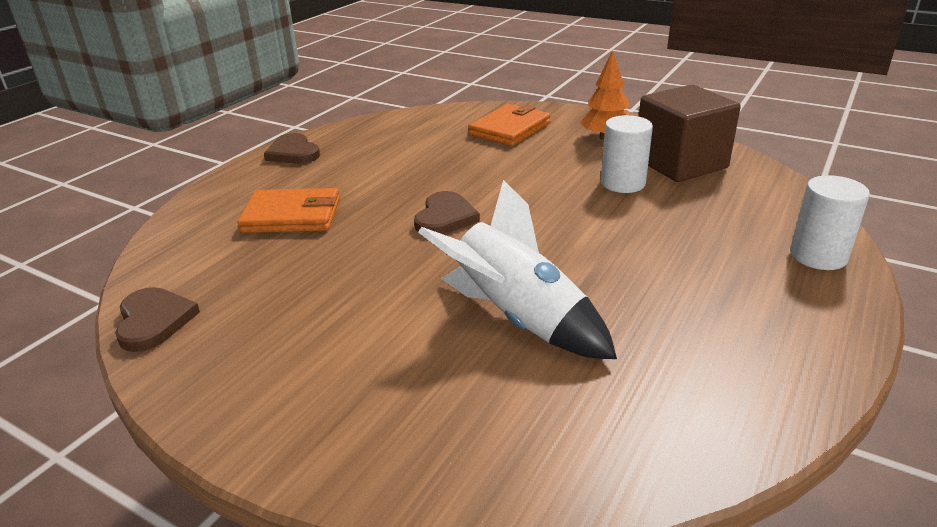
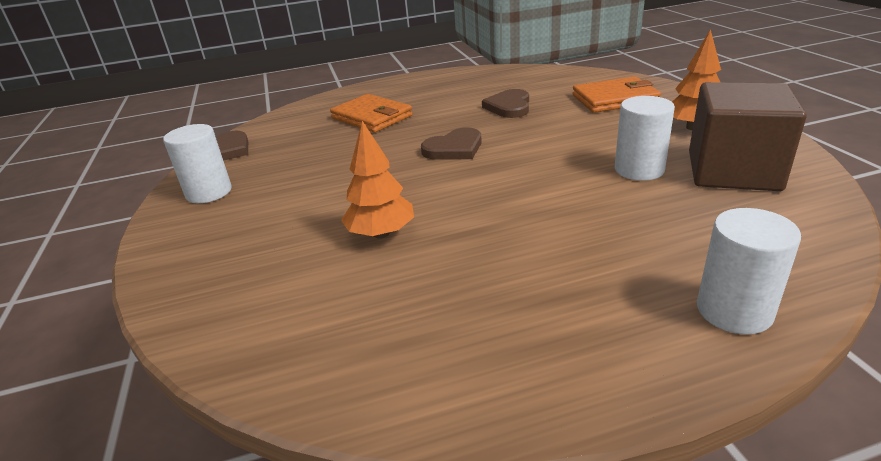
camera: 45 degrees right, 0 degrees up
brown heart [264,133,320,164] -> brown heart moved to [482,89,529,118]
white rocket [418,180,617,359] -> orange tree [341,121,414,239]
none -> white cylinder [163,124,232,203]

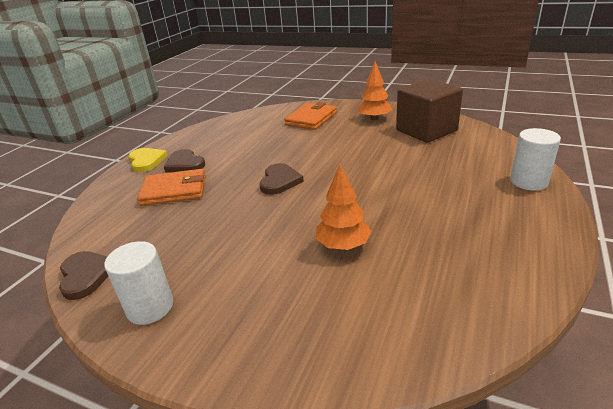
camera: 50 degrees left, 0 degrees up
brown heart [482,89,529,118] -> brown heart moved to [164,149,205,172]
white cylinder [615,96,675,181] -> none
none -> yellow heart [129,148,168,172]

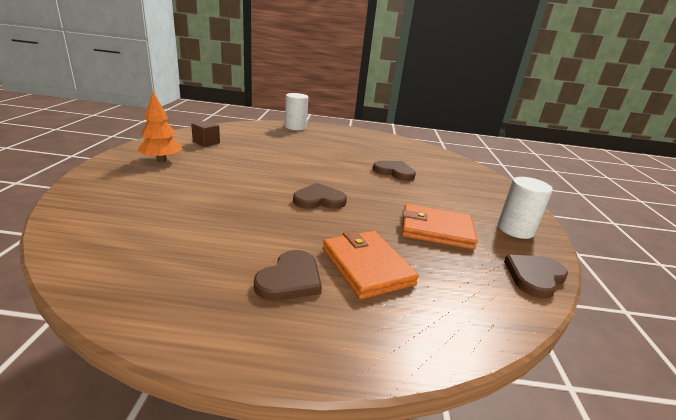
camera: 115 degrees left, 5 degrees down
yellow heart [129,148,168,172] -> none
orange wallet [284,102,337,130] -> orange wallet moved to [402,204,478,249]
orange tree [315,165,372,250] -> brown heart [373,161,416,181]
brown cube [396,79,463,143] -> brown cube [191,121,220,147], size x0.46

